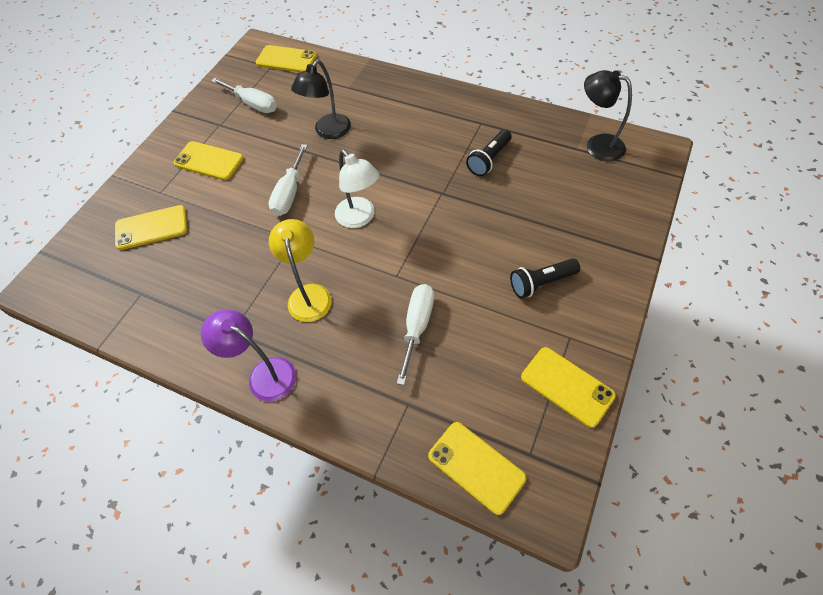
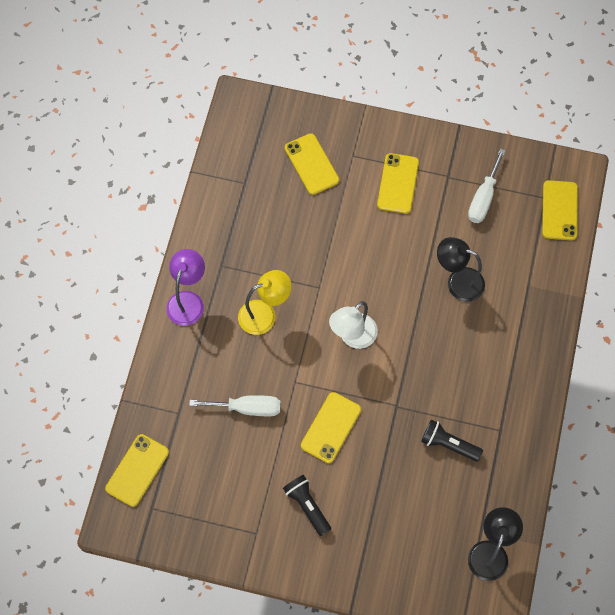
camera: 75 degrees right, 10 degrees up
white screwdriver [268,144,308,216] -> none
yellow phone [521,347,616,428] -> yellow phone moved to [301,392,361,463]

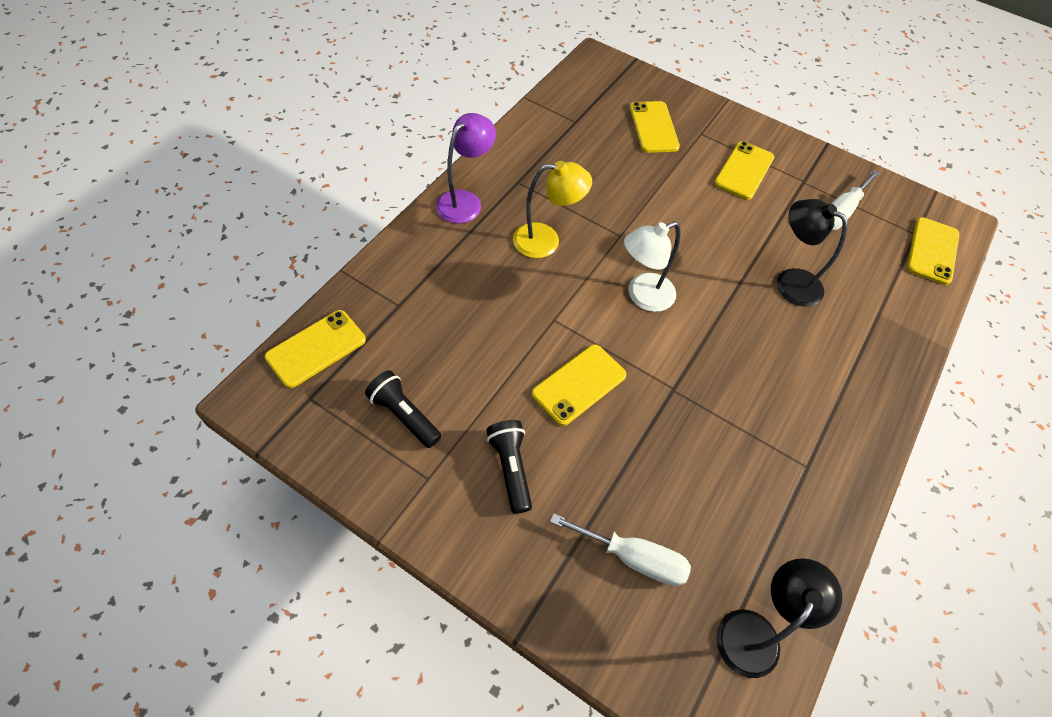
camera: 15 degrees right, 10 degrees down
white screwdriver [189,395,281,416] -> white screwdriver moved to [550,513,691,586]
black flashlight [421,420,483,462] -> black flashlight moved to [365,370,442,448]

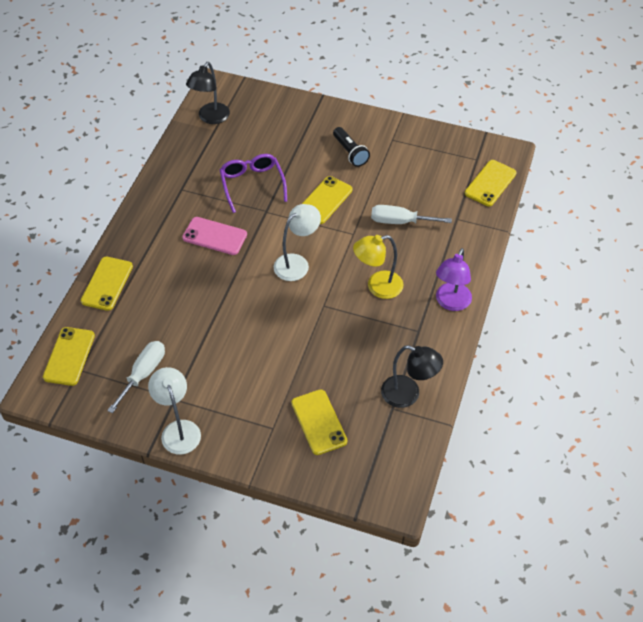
camera: 170 degrees right, 5 degrees down
black flashlight [365,370,442,448] -> none
white screwdriver [550,513,691,586] -> white screwdriver moved to [371,205,452,224]
yellow phone [714,141,774,200] -> yellow phone moved to [81,257,133,311]
black lamp [777,199,848,307] -> black lamp moved to [381,345,443,408]
none -> white lamp [148,367,201,455]
none -> pink phone [182,217,247,255]
none -> purple glasses [220,154,287,213]

